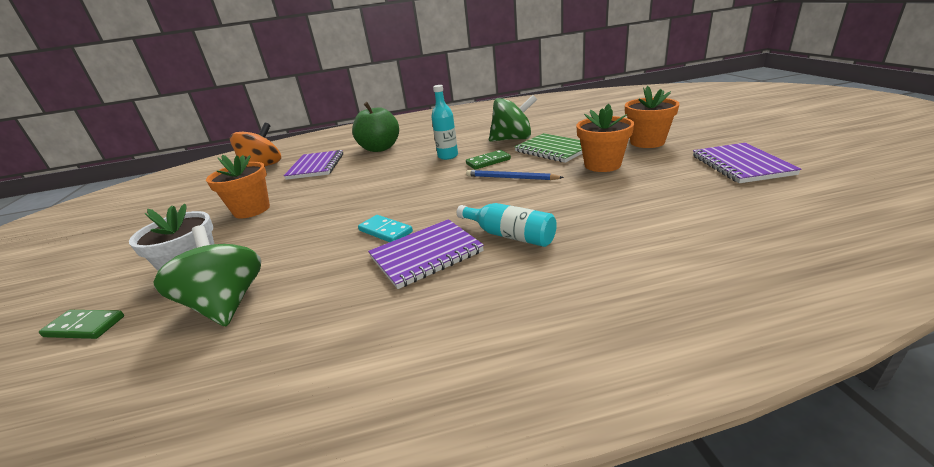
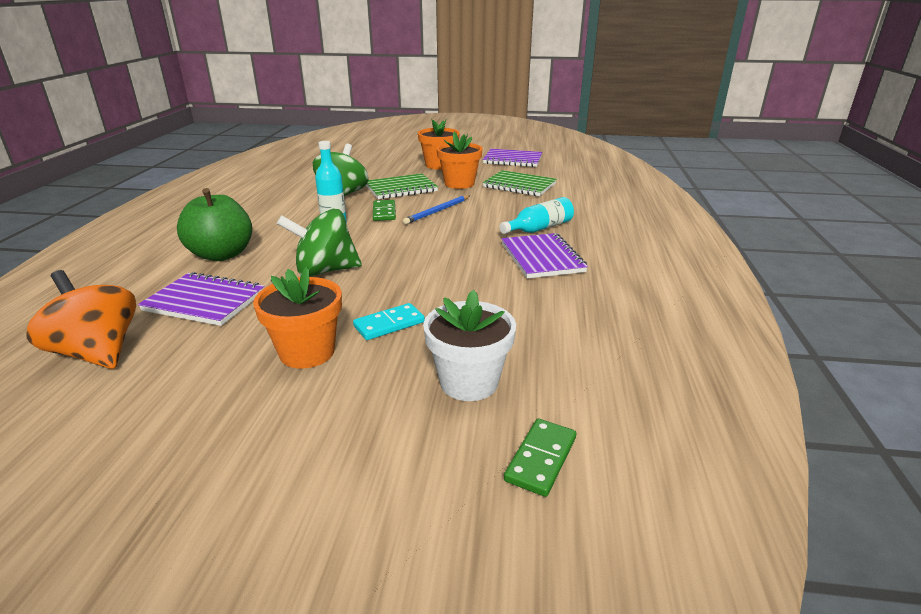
camera: 75 degrees left, 0 degrees up
green spinning top [154,225,261,326] -> green spinning top moved to [277,209,362,277]
turquoise domino [358,215,413,242] -> turquoise domino moved to [353,303,425,340]
none -> green notebook [483,170,557,196]

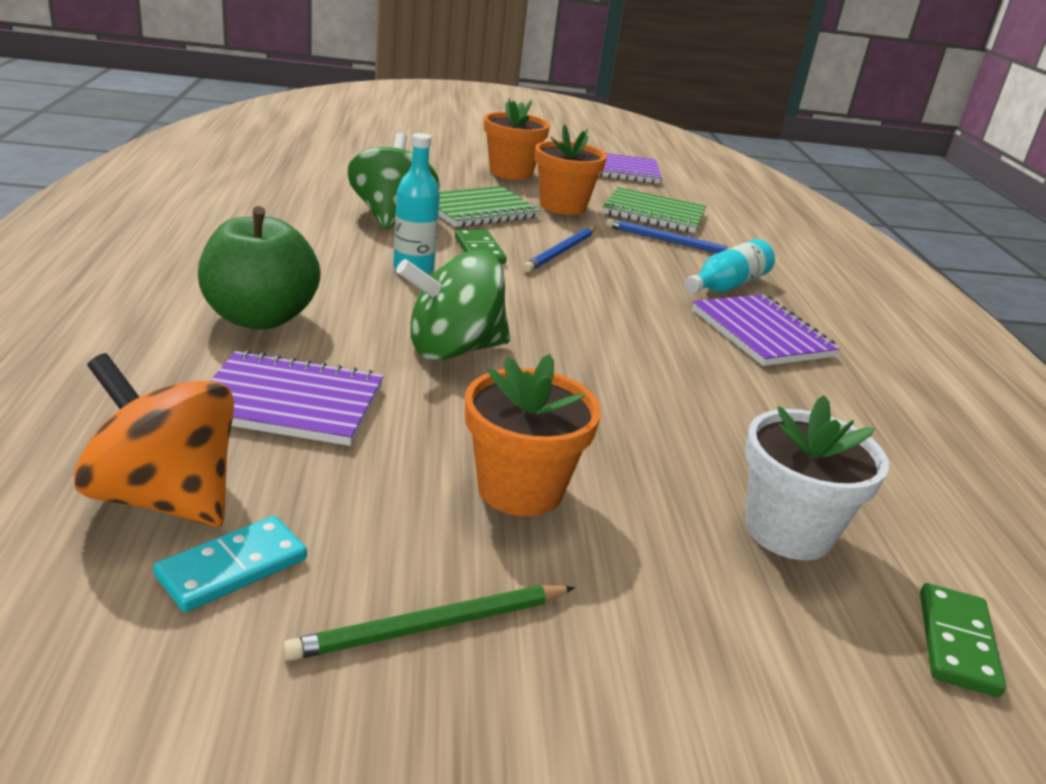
camera: 15 degrees left, 0 degrees up
turquoise domino [353,303,425,340] -> turquoise domino moved to [153,516,307,612]
none -> green pencil [283,585,575,661]
none -> blue pencil [606,218,730,253]

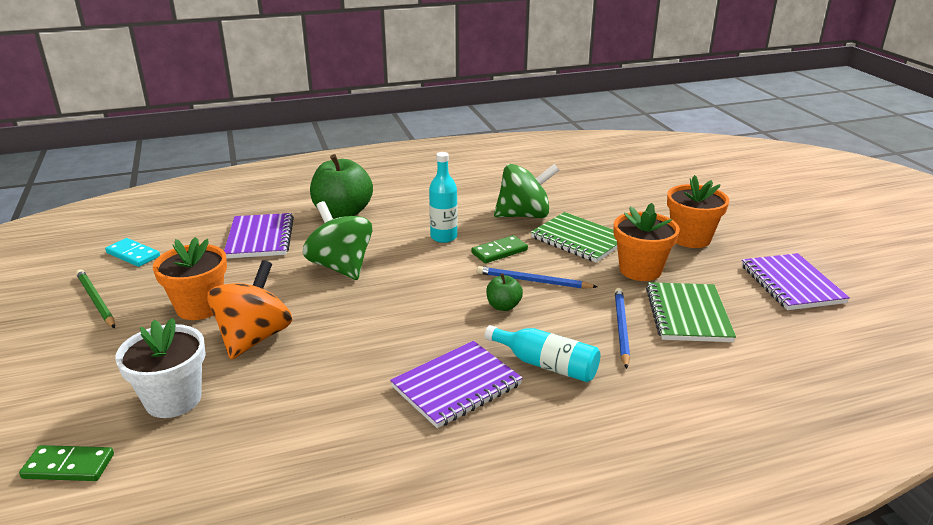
camera: 80 degrees right, 0 degrees up
orange spinning top [74,353,234,527] -> orange spinning top moved to [207,260,292,359]
none -> green apple [486,273,523,311]

